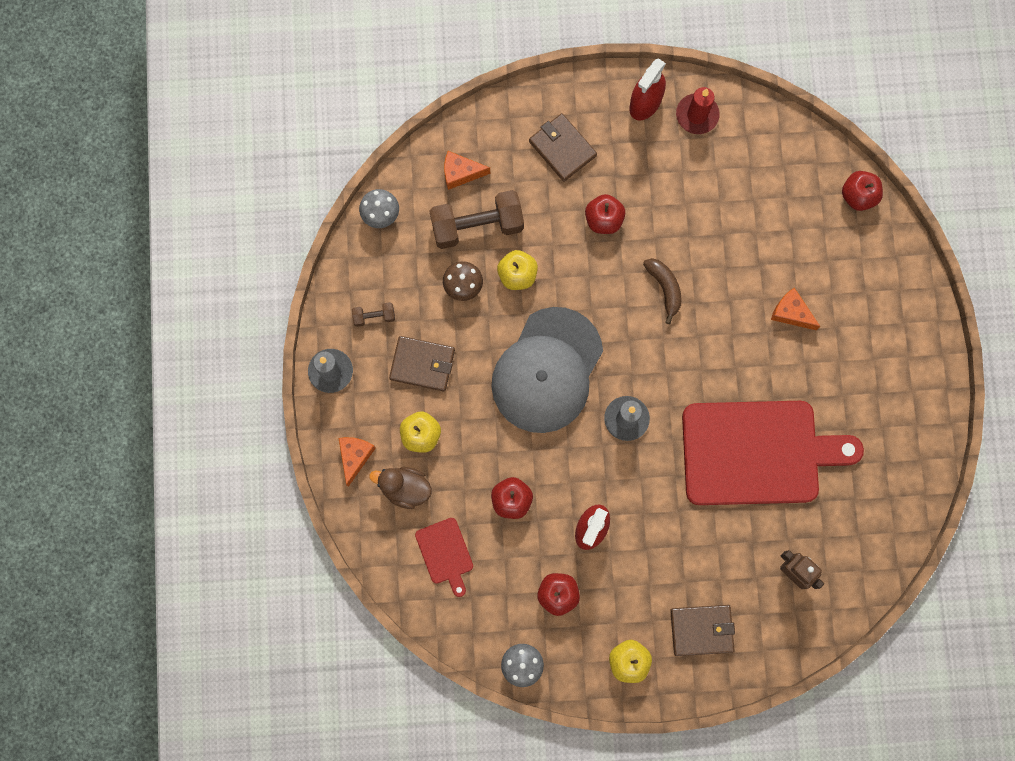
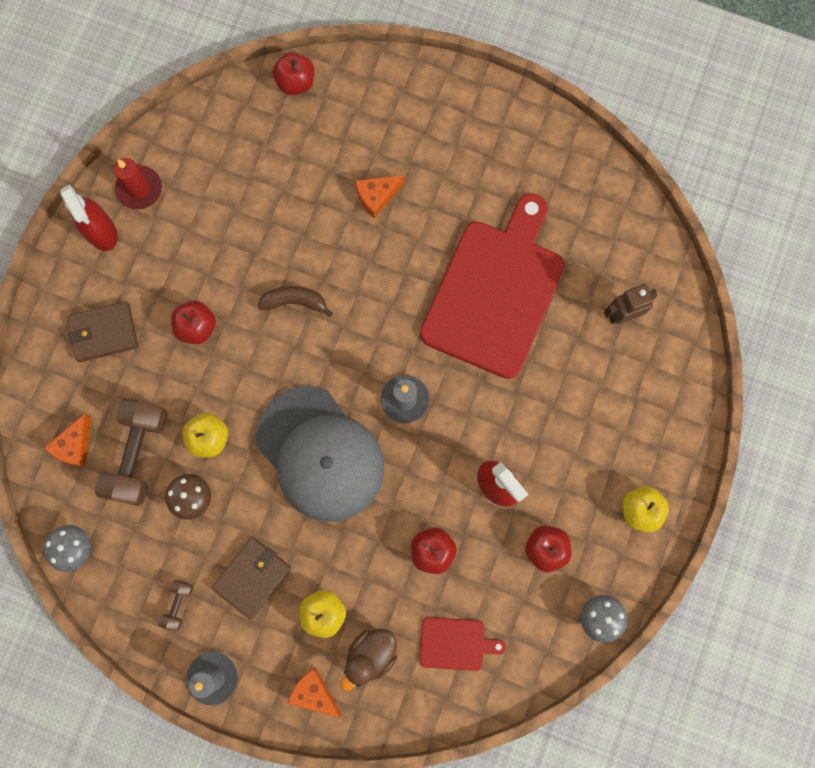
camera: 65 degrees left, 0 degrees up
brown wallet [670,605,735,656] -> none

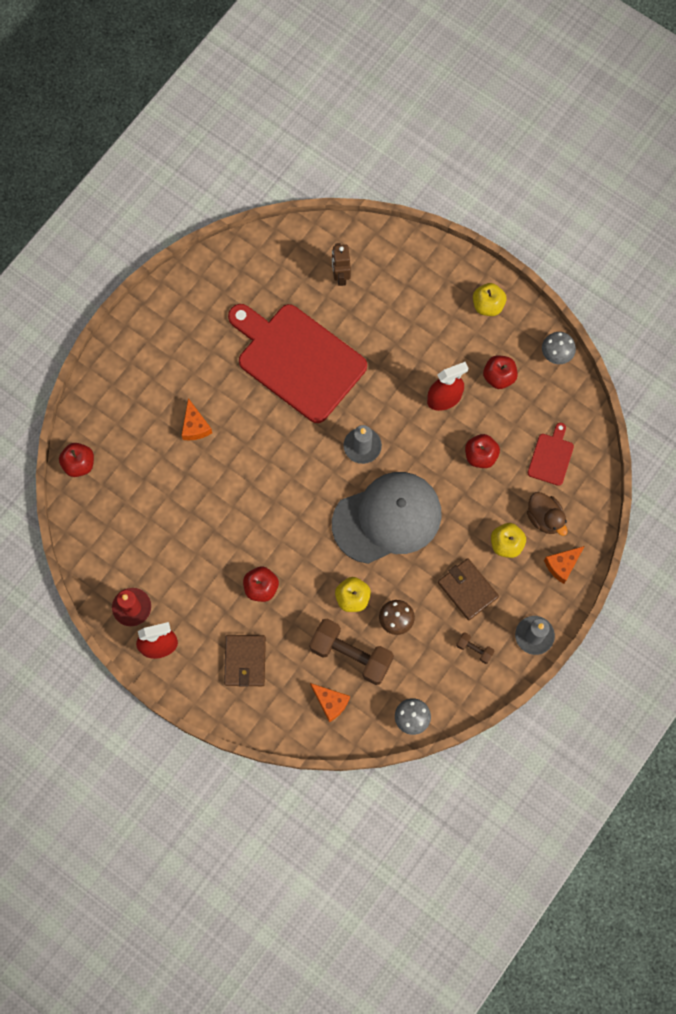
camera: 75 degrees left, 5 degrees down
brown banana [258,286,333,317] -> none

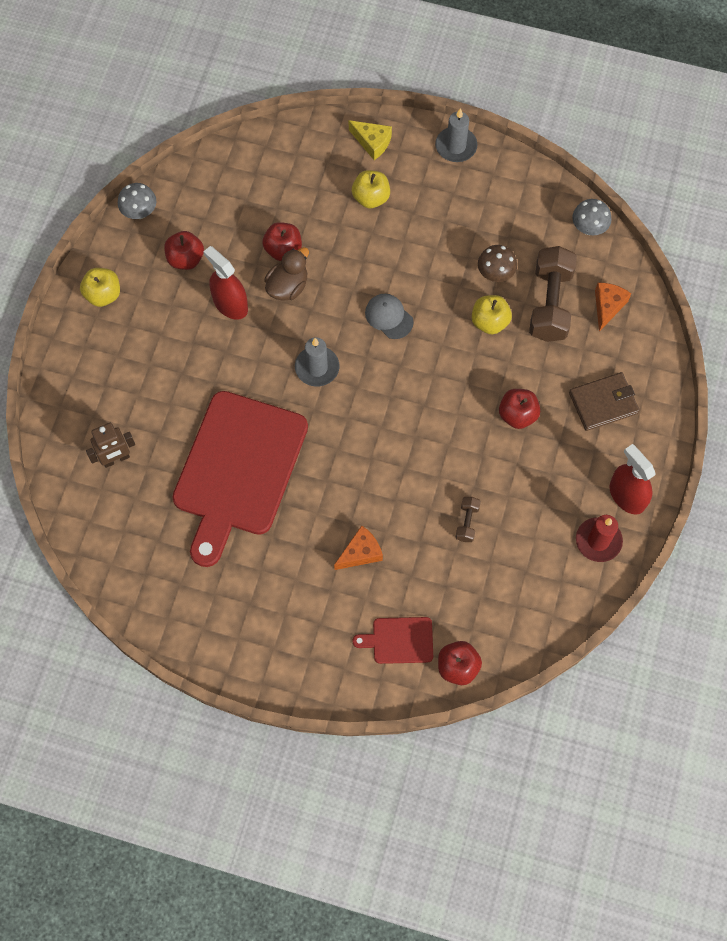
camera: 110 degrees left, 5 degrees down
grey cap [332,472,442,564] -> grey cap [365,294,414,339], size x0.41
brown wallet [438,558,499,620] -> none
brown dumbbell [456,632,495,664] -> brown dumbbell moved to [455,497,481,542]
brown duck [527,492,568,536] -> brown duck moved to [264,247,309,301]
red cutting board [528,423,574,486] -> red cutting board moved to [352,617,433,664]
orange cheese [544,546,585,584] -> yellow cheese [349,120,392,160]

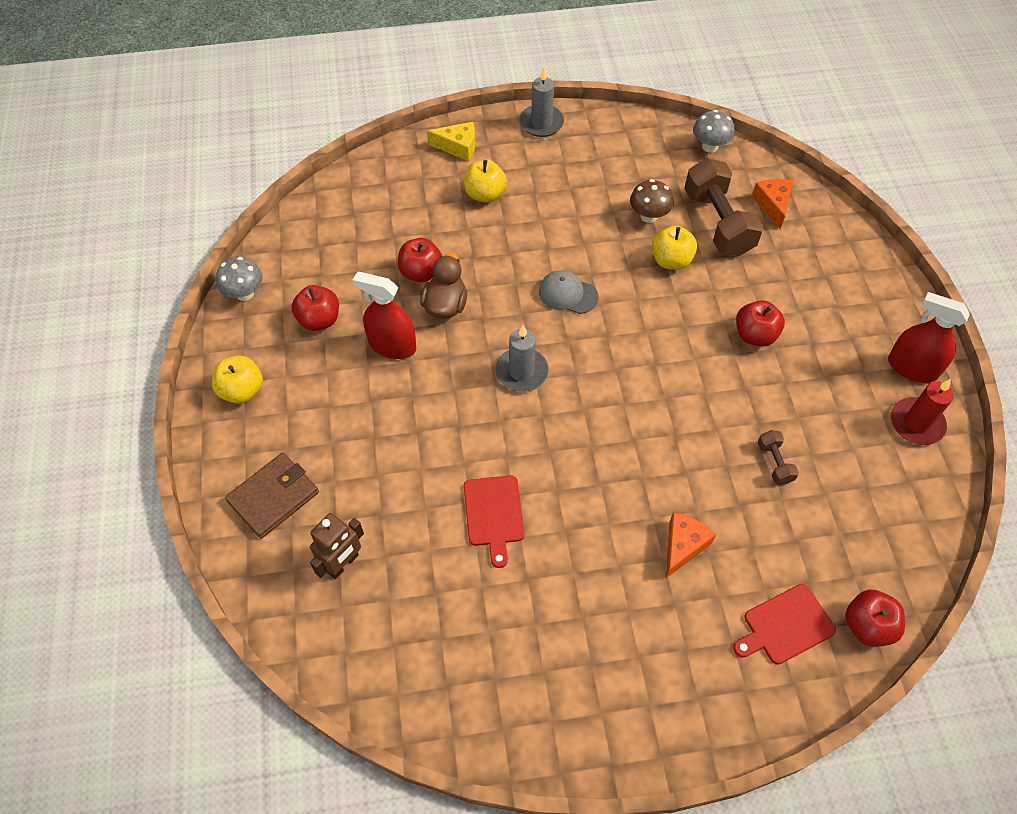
camera: 25 degrees left, 10 degrees down
red cutting board [172,391,308,567] -> red cutting board [464,475,524,568], size x0.43
brown wallet [569,372,640,431] -> brown wallet moved to [225,453,319,539]

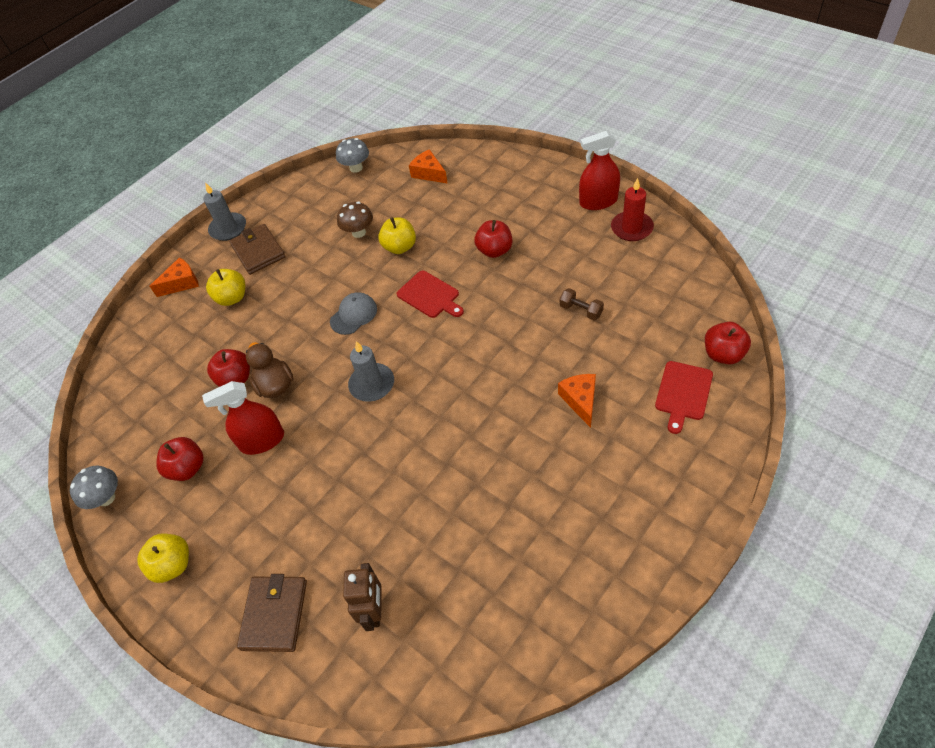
camera: 35 degrees left, 5 degrees down
yellow cheese [427,122,475,161] -> orange cheese [150,257,199,297]
red cutting board [464,475,524,568] -> red cutting board moved to [397,271,464,318]
grey cap [539,270,598,314] -> grey cap turned 150 degrees clockwise [330,292,377,335]
brown dumbbell [684,158,764,256] -> none
none -> brown wallet [229,224,286,275]

